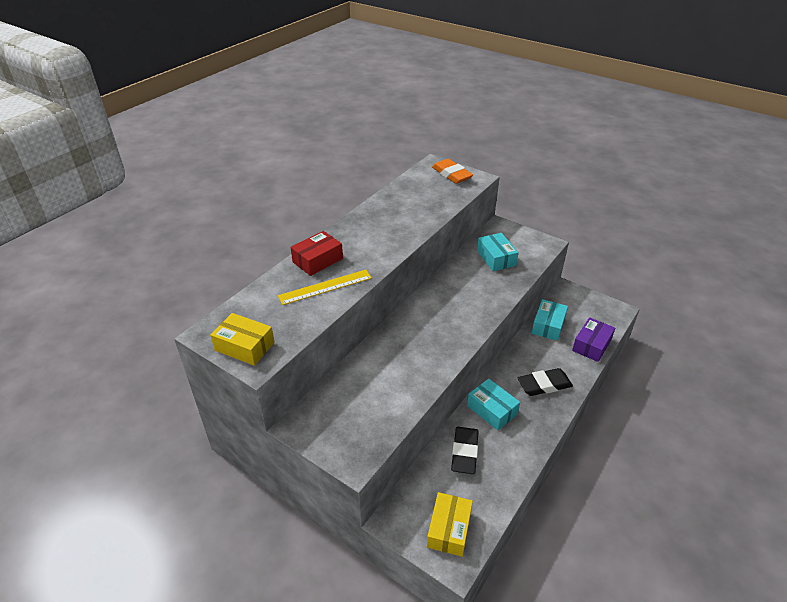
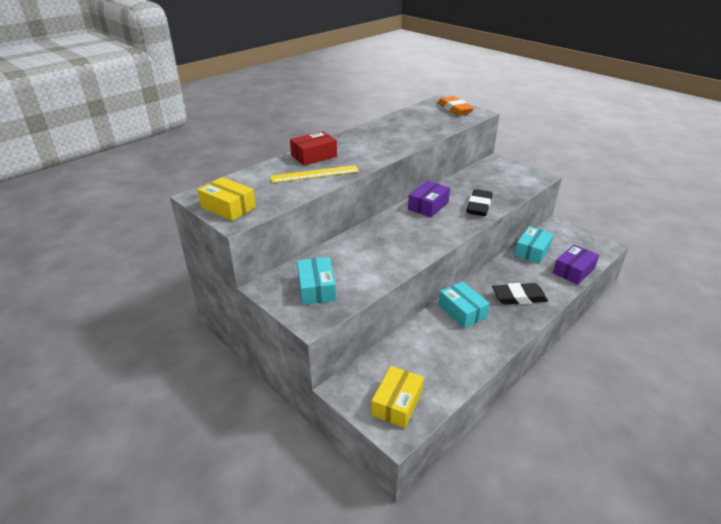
camera: 10 degrees right, 5 degrees down
black eraser [451,427,479,474] -> black eraser moved to [467,189,492,216]
turquoise box [477,233,519,271] -> turquoise box moved to [297,257,336,305]
none -> purple box [408,181,450,217]

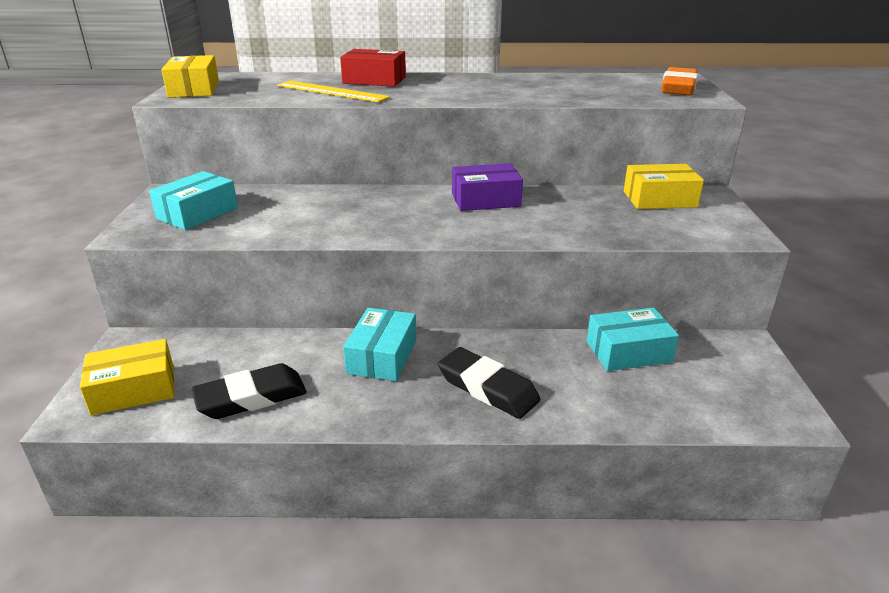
camera: 45 degrees right, 5 degrees down
black eraser [467,189,492,216] -> black eraser moved to [192,363,307,419]
purple box [553,244,599,285] -> none
none -> yellow box [624,164,704,209]

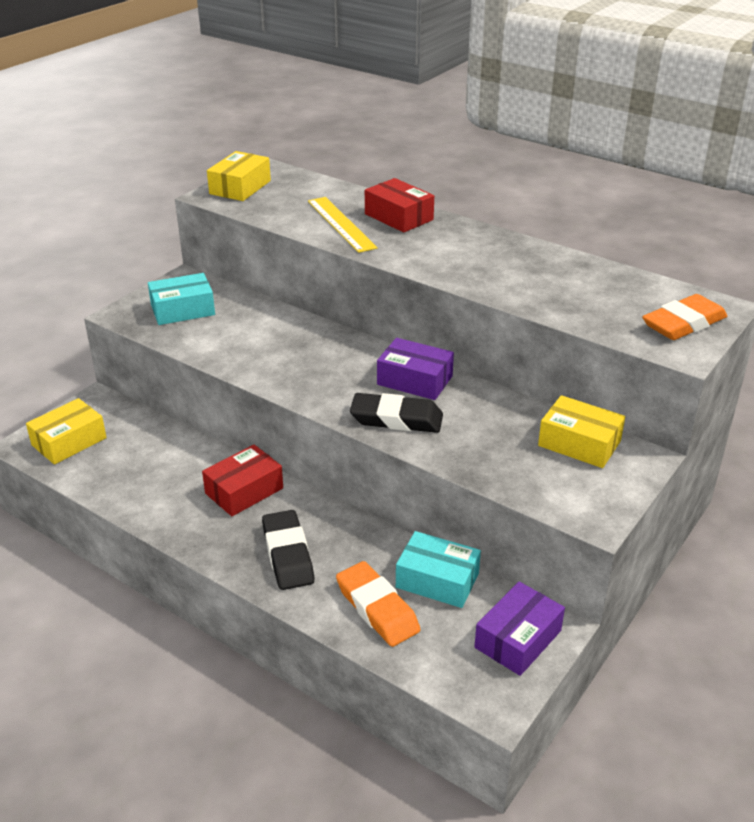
camera: 35 degrees right, 5 degrees up
yellow box [80,339,174,416] -> yellow box turned 60 degrees counterclockwise [26,398,107,465]
black eraser [192,363,307,419] -> black eraser moved to [350,393,443,433]
turquoise box [343,308,416,381] -> red box [202,445,283,516]
none -> orange eraser [336,561,421,647]
none -> purple box [474,582,565,676]

